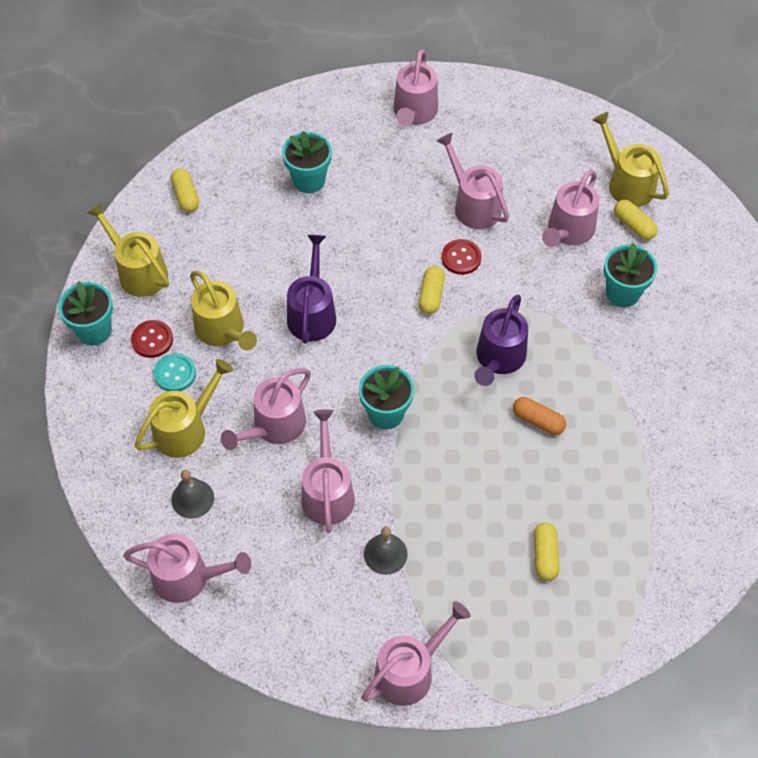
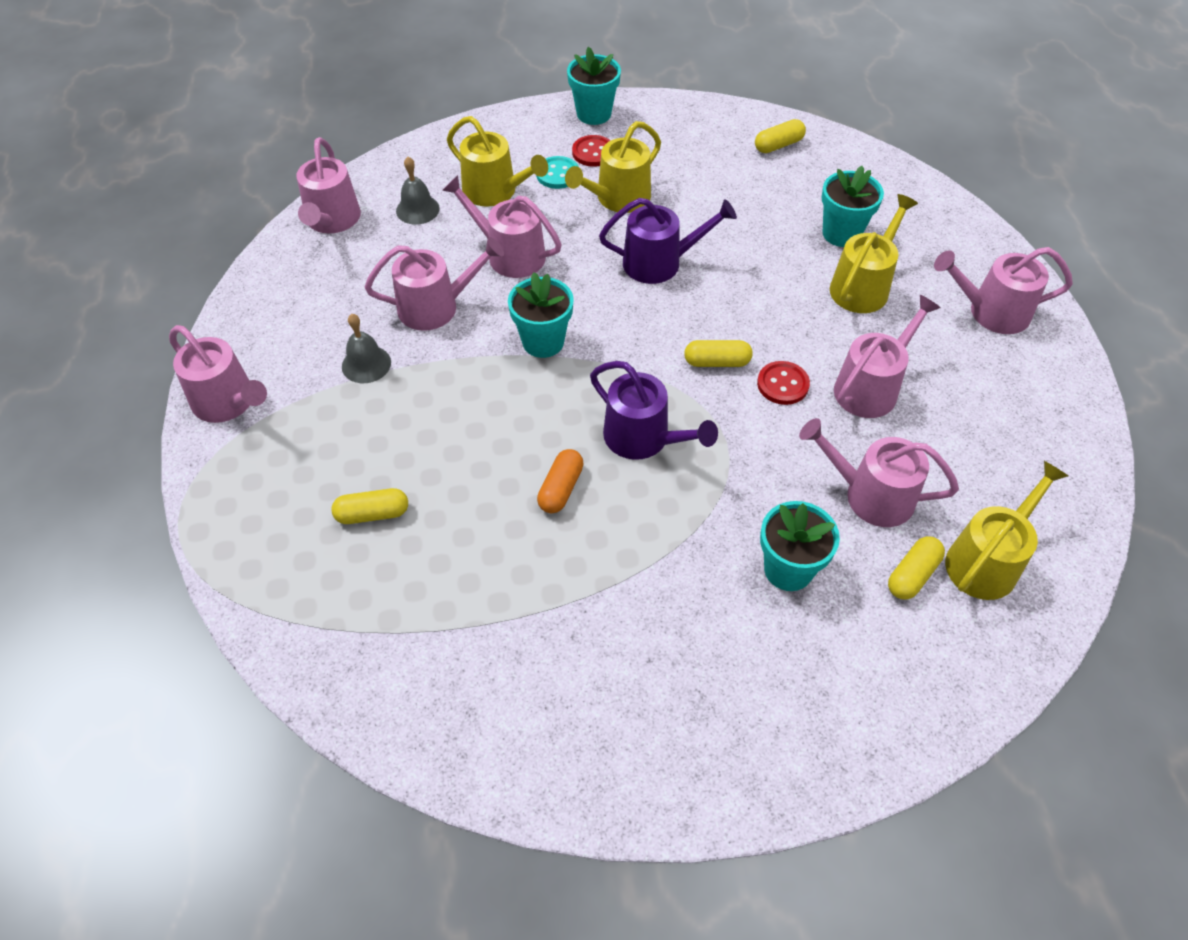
camera: 80 degrees right, 5 degrees down
yellow watering can [87,202,169,297] -> yellow watering can moved to [830,194,918,313]
purple watering can [474,295,528,386] -> purple watering can turned 150 degrees counterclockwise [590,361,718,460]

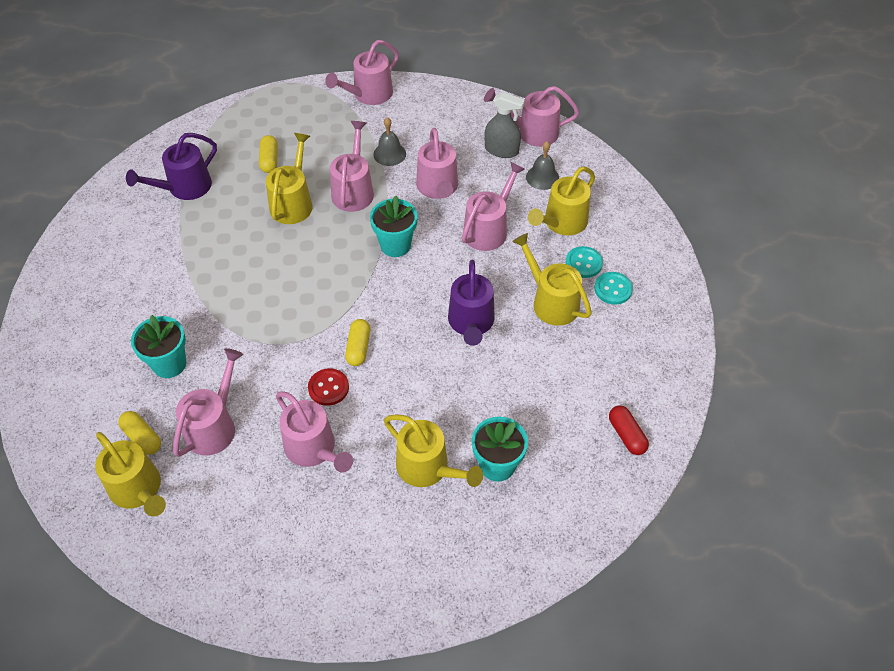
camera: 95 degrees right, 0 degrees up
orange capsule [537,449,584,513] -> none
turquoise flower pot [567,47,621,125] -> none
red button [572,135,611,167] -> turquoise button [594,272,633,305]
purple watering can [590,361,718,460] -> purple watering can moved to [126,133,217,200]
yellow capsule [755,119,806,153] -> red capsule [609,405,649,455]
pink watering can [934,247,1073,334] -> pink watering can moved to [330,121,374,212]
none -> yellow watering can [266,133,312,224]
none -> grey spray bottle [485,92,525,158]

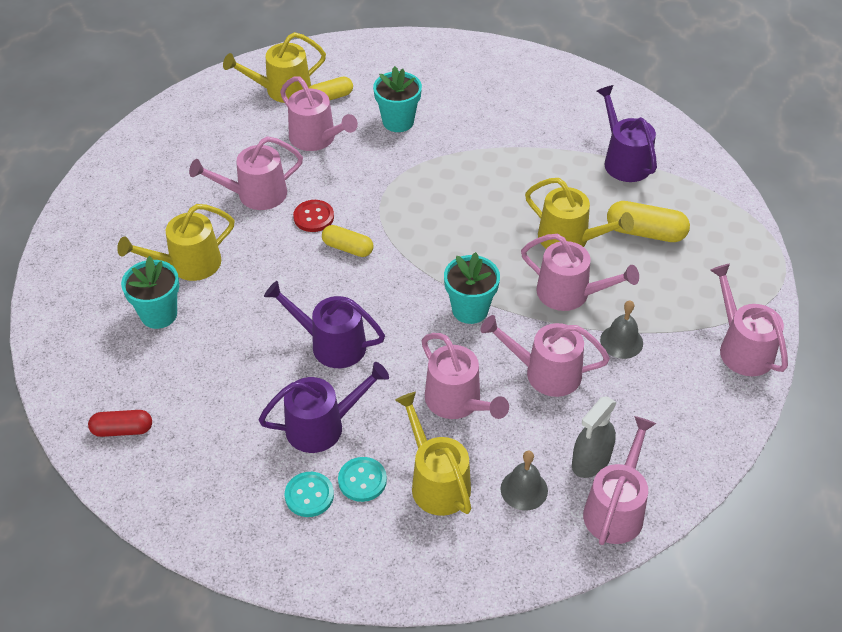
camera: 110 degrees right, 5 degrees down
yellow capsule [259,135,278,173] -> yellow capsule [607,201,690,242], size x1.50
yellow watering can [512,233,592,326] -> purple watering can [259,362,389,453]

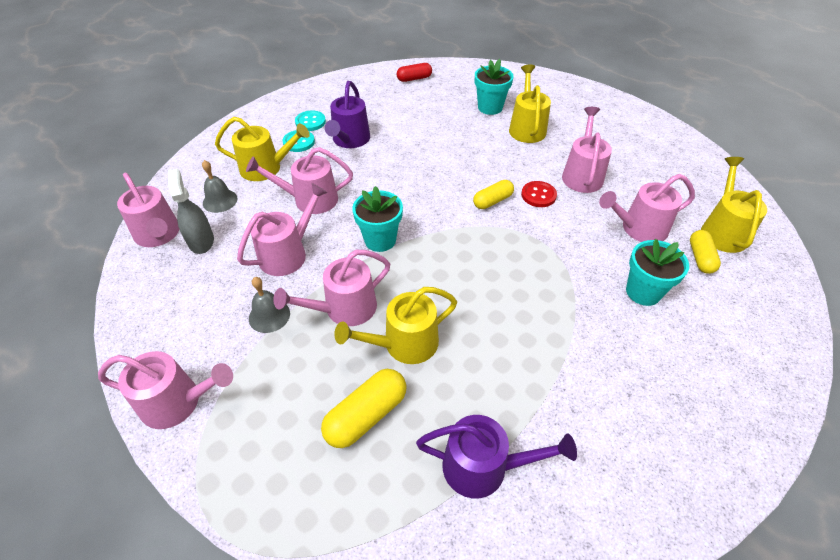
camera: 120 degrees right, 0 degrees up
red capsule [88,410,152,437] -> red capsule turned 45 degrees clockwise [397,63,432,82]
purple watering can [264,281,385,368] -> none

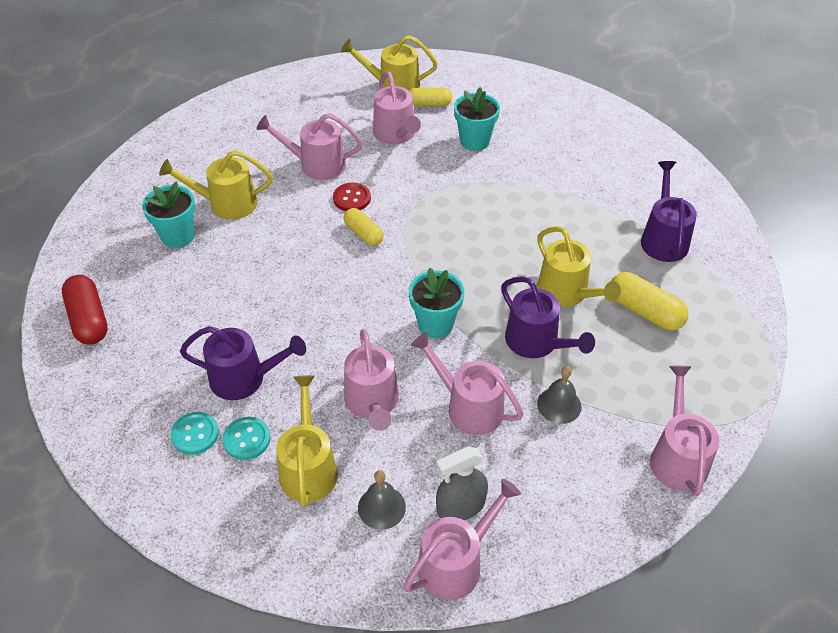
camera: 95 degrees left, 0 degrees up
pink watering can [273,250,390,326] -> purple watering can [501,276,595,358]
red capsule [397,63,432,82] -> red capsule [62,275,108,345], size x1.50

